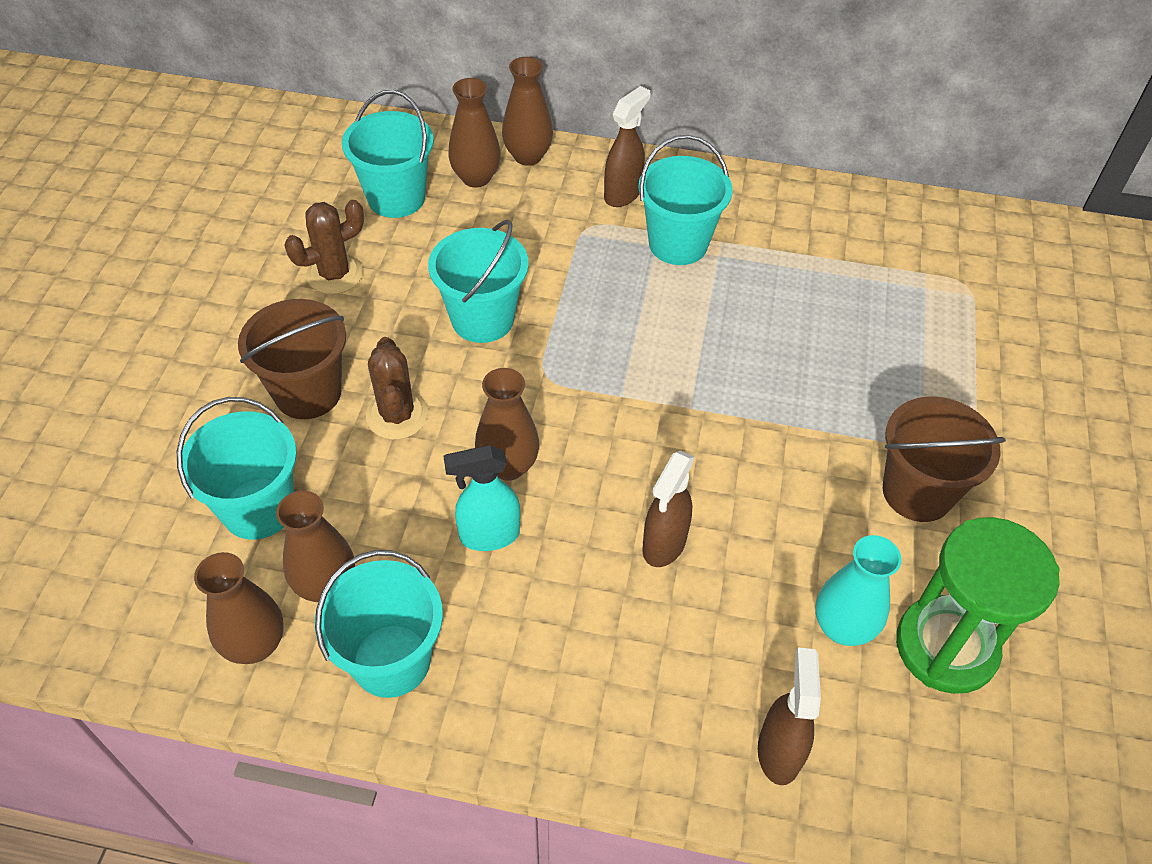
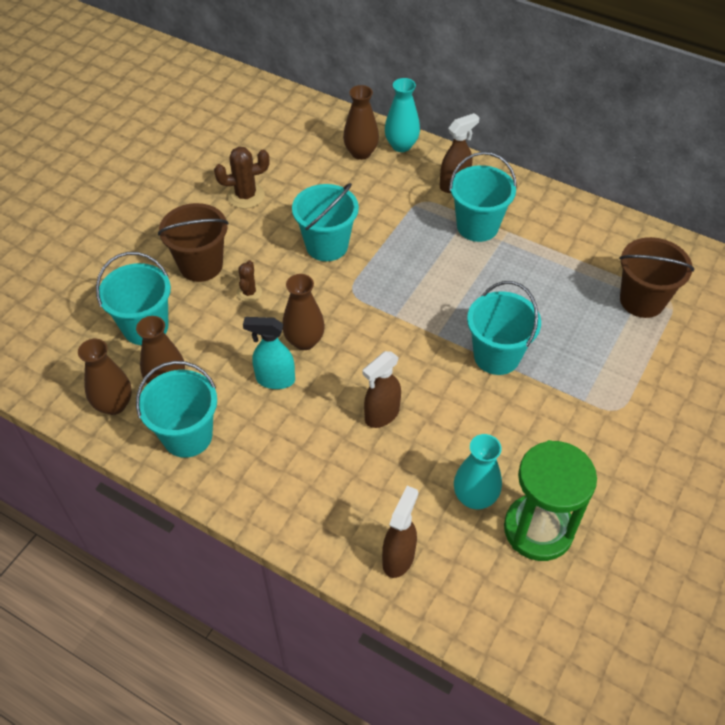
camera: 20 degrees right, 0 degrees up
turquoise bucket [342,90,434,218] -> turquoise bucket moved to [467,281,541,375]
brown cactus [366,337,428,440] -> brown cactus [237,260,262,302], size x0.62
brown vase [502,57,553,166] -> turquoise vase [385,78,420,152]
brown bucket [883,396,1006,522] -> brown bucket moved to [619,237,695,318]

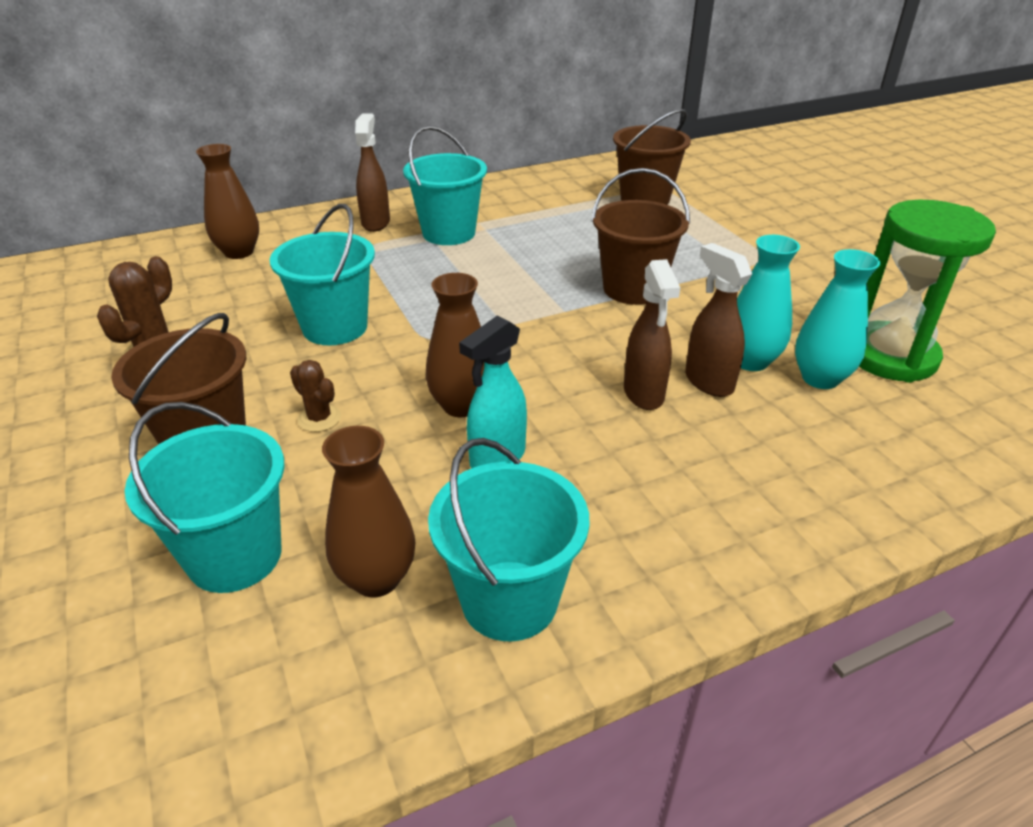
camera: 55 degrees left, 15 degrees down
brown vase [78,339,132,415] -> none
brown spray bottle [382,486,418,578] -> brown spray bottle moved to [685,243,752,397]
turquoise vase [385,78,420,152] -> turquoise vase moved to [737,235,800,371]
turquoise bucket [467,281,541,375] -> brown bucket [591,168,690,305]

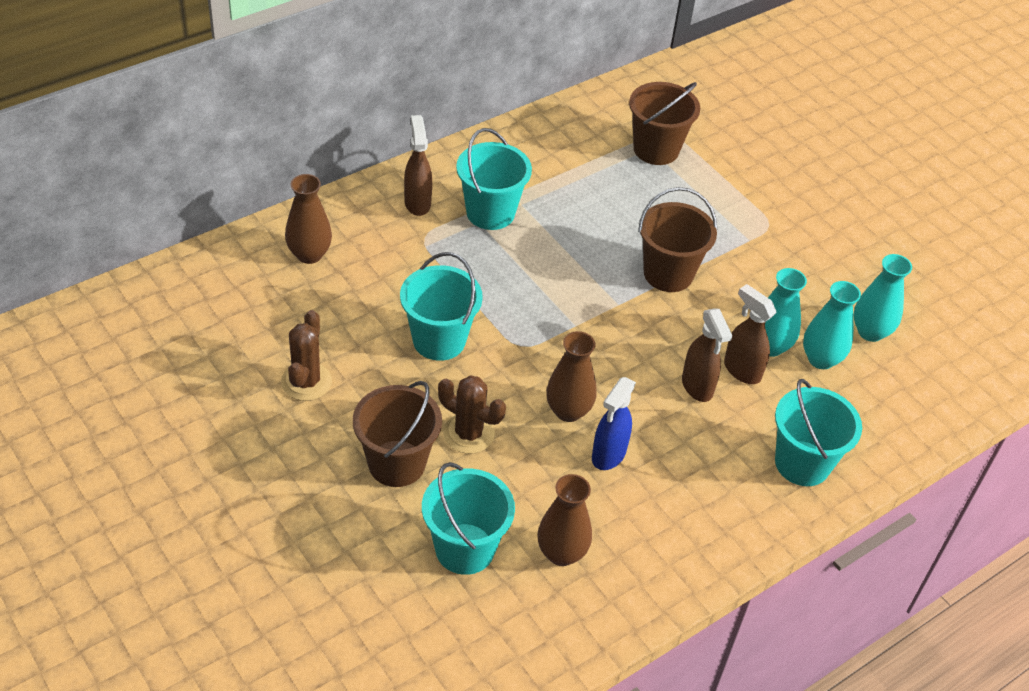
camera: 15 degrees left, 10 degrees up
brown cactus [290,360,341,432] -> brown cactus [438,375,506,454], size x1.61
turquoise bucket [428,438,590,642] -> turquoise bucket moved to [775,379,862,486]
turquoise spray bottle [459,316,527,469] -> blue spray bottle [592,377,636,470]
green hourglass [859,200,996,383] -> turquoise vase [854,254,912,342]

